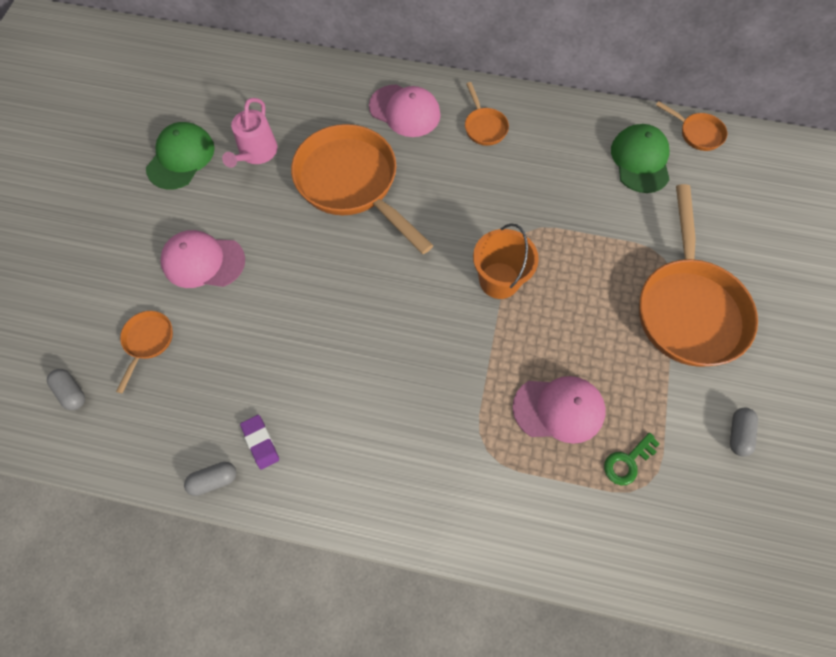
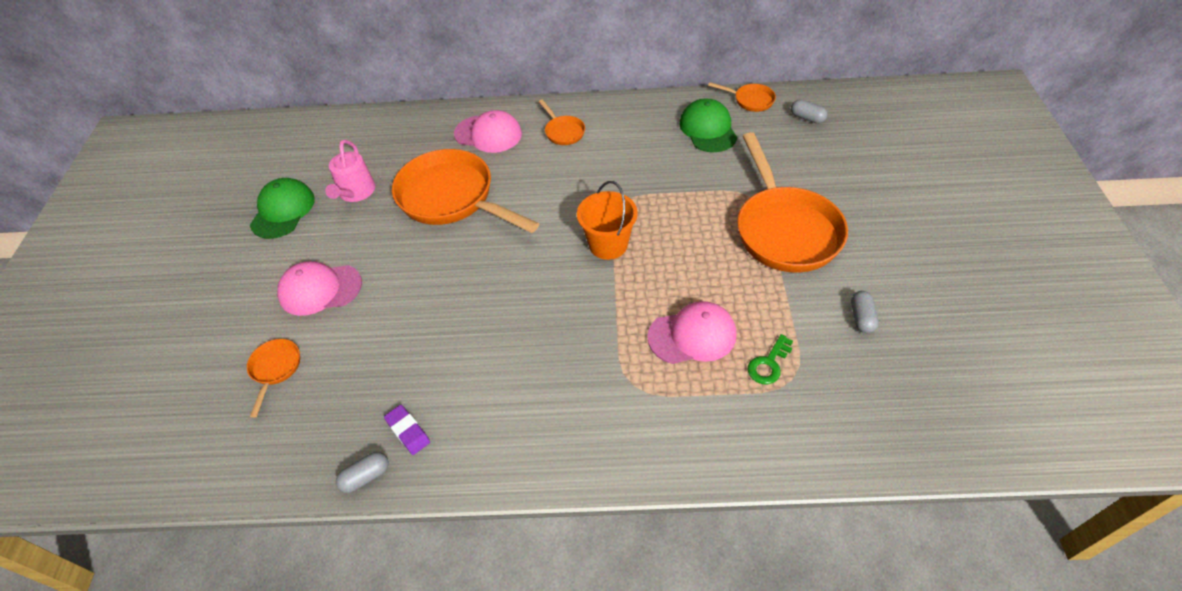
camera: 10 degrees left, 15 degrees down
grey capsule [47,369,85,410] -> grey capsule moved to [791,99,828,124]

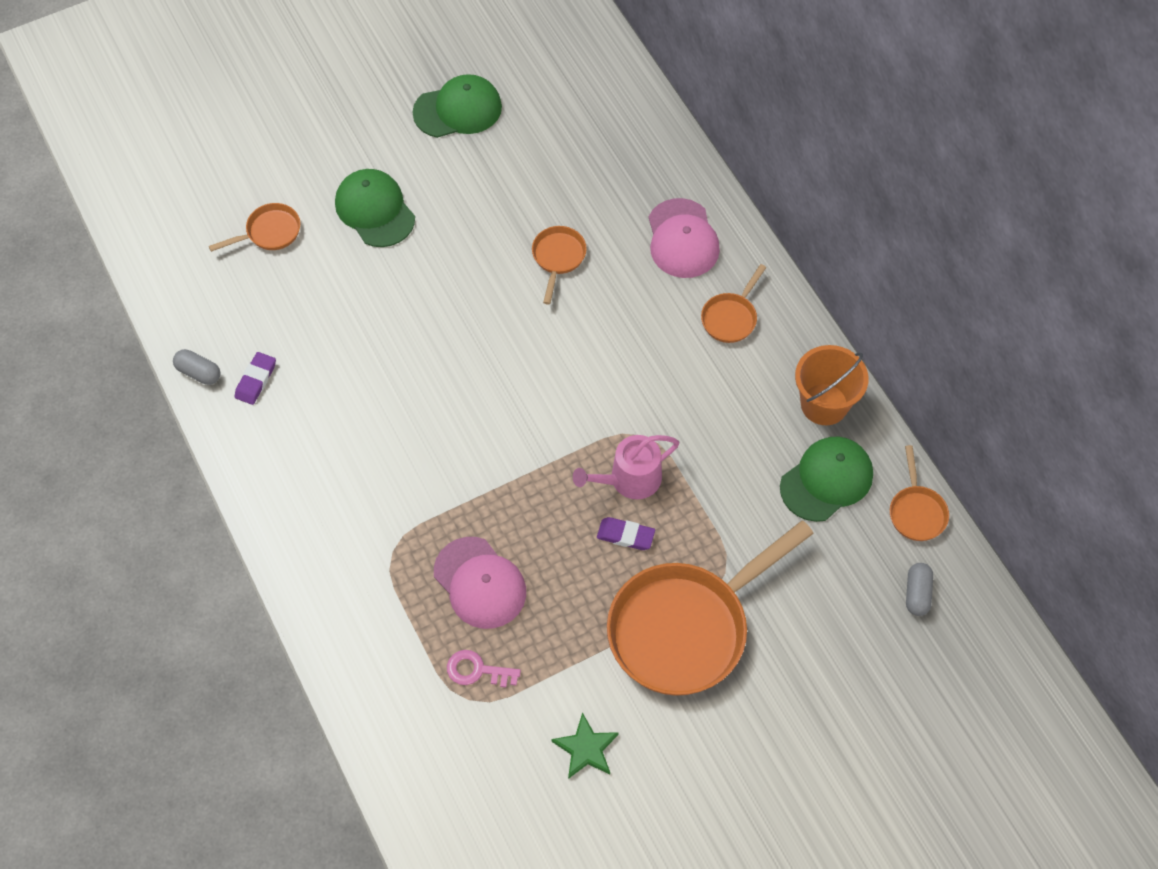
camera: 60 degrees right, 10 degrees up
pink cap [277,261,362,316] -> green cap [335,169,415,247]
pink watering can [325,140,375,202] -> pink watering can moved to [573,435,679,499]
orange pan [392,149,539,233] -> orange pan [532,226,587,305], size x0.44
orange bucket [577,181,638,260] -> orange bucket moved to [795,345,869,425]
green key [748,334,793,384] -> pink key [447,650,521,688]
grey capsule [851,291,879,333] -> green star [551,712,619,779]
none -> purple eraser [597,517,655,550]

